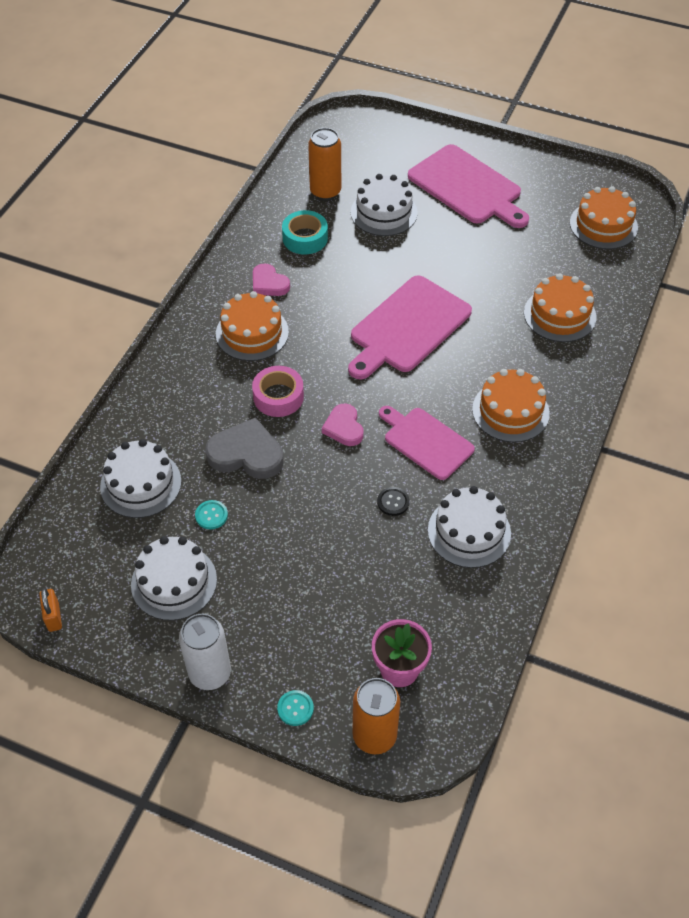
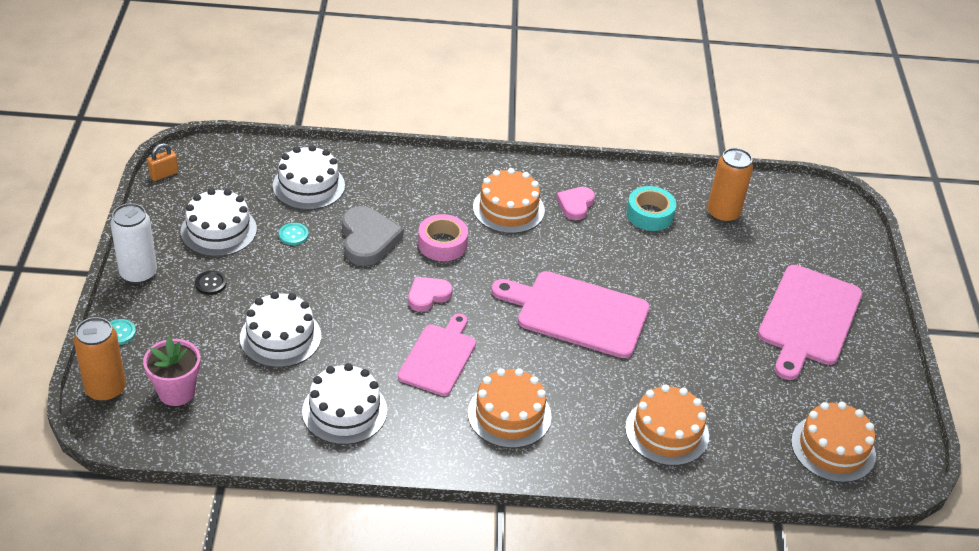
camera: 65 degrees right, 10 degrees down
white cake [351,174,418,236] -> white cake moved to [240,292,321,368]
black button [377,487,410,516] -> black button moved to [195,270,227,295]

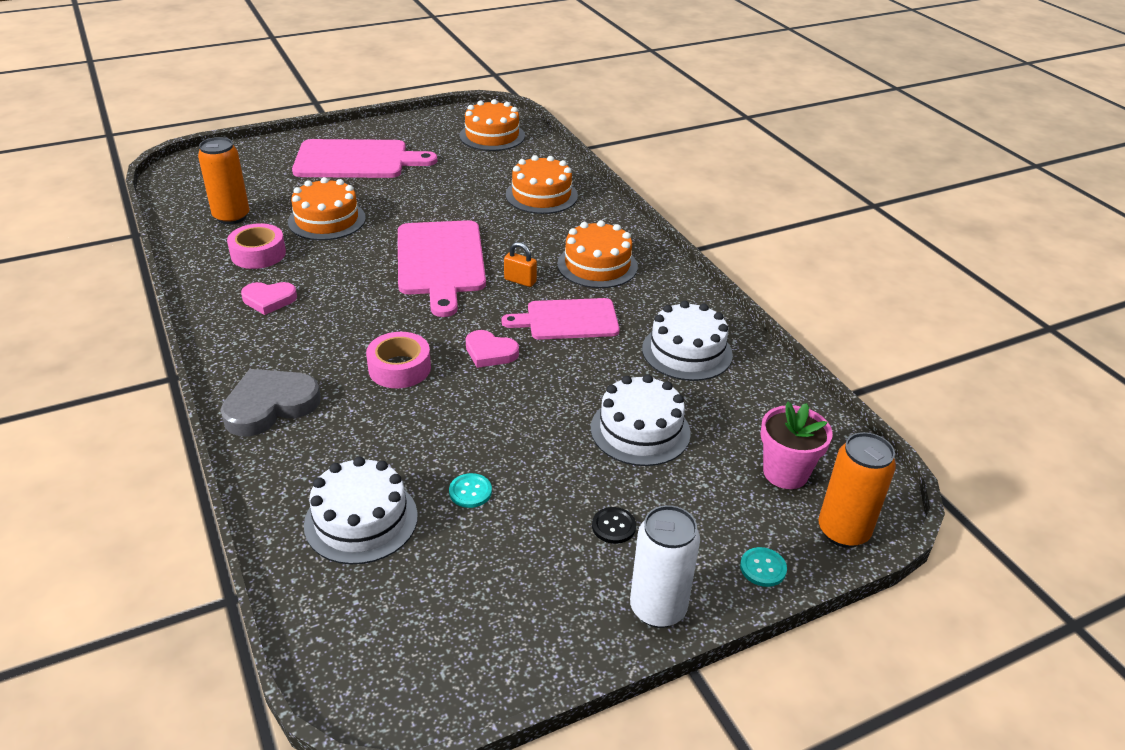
camera: 115 degrees left, 5 degrees down
orange padlock [147,143,178,181] -> orange padlock moved to [504,242,537,287]
white cake [181,188,257,257] -> none
grey heart [342,206,404,266] -> grey heart moved to [220,369,321,436]
orange cake [473,168,545,234] -> orange cake moved to [288,177,366,240]
turquoise tape [626,186,676,231] -> pink tape [227,223,286,269]

